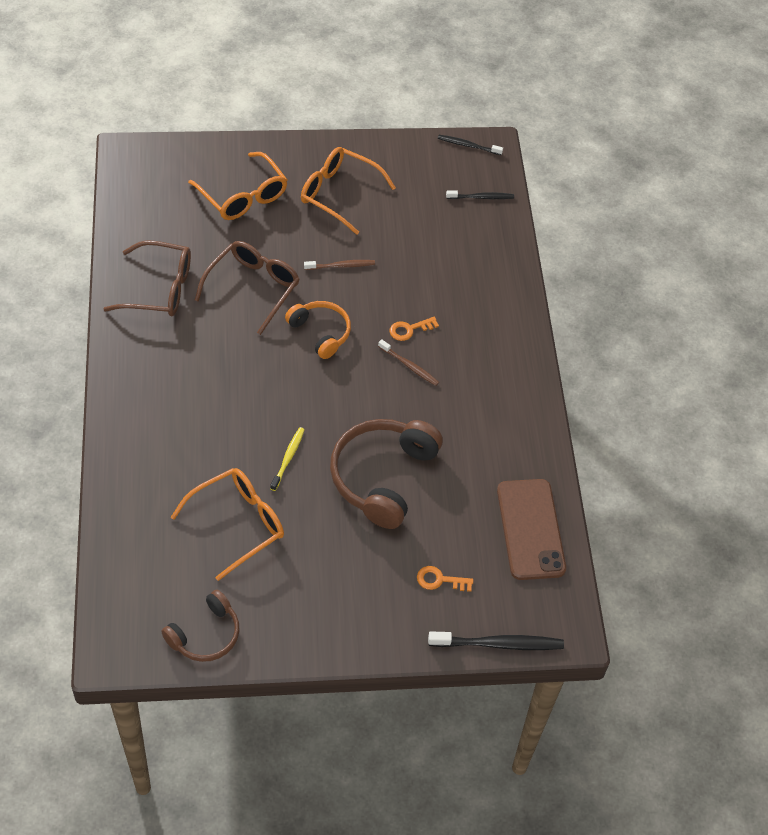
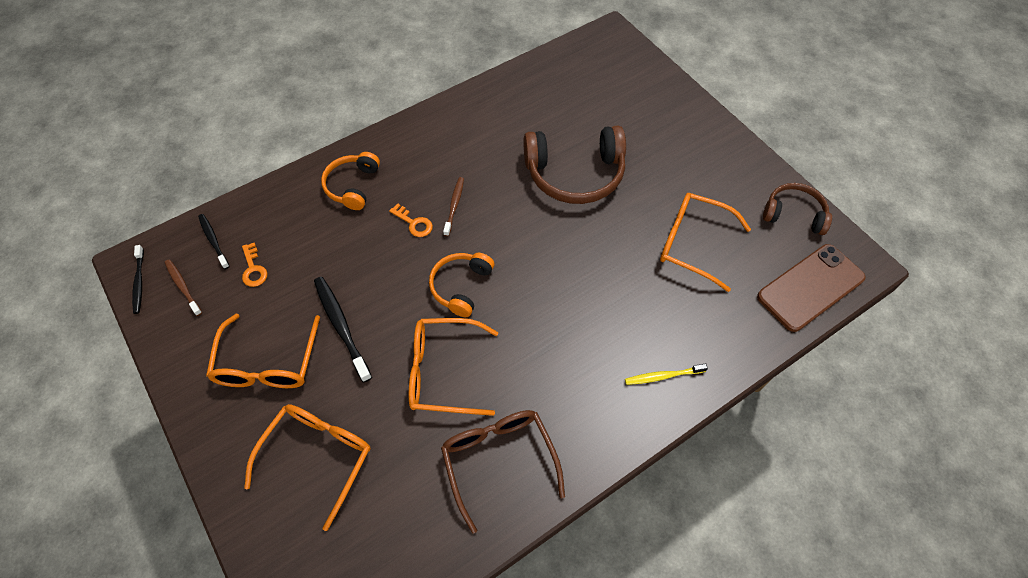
camera: 115 degrees left, 5 degrees up
brown glasses [195,241,300,335] -> orange glasses [409,318,498,416]
yellow toothbrush [270,427,305,491] -> yellow toothbrush moved to [625,363,708,385]
brown toothbrush [304,260,375,270] -> brown toothbrush moved to [165,260,202,316]
orange key [417,566,473,592] -> orange key moved to [242,243,267,287]
black toothbrush [428,632,564,650] -> black toothbrush moved to [314,277,372,383]
brown phone [497,479,566,580] -> brown phone moved to [757,244,866,332]
none -> orange headphones [321,152,380,210]

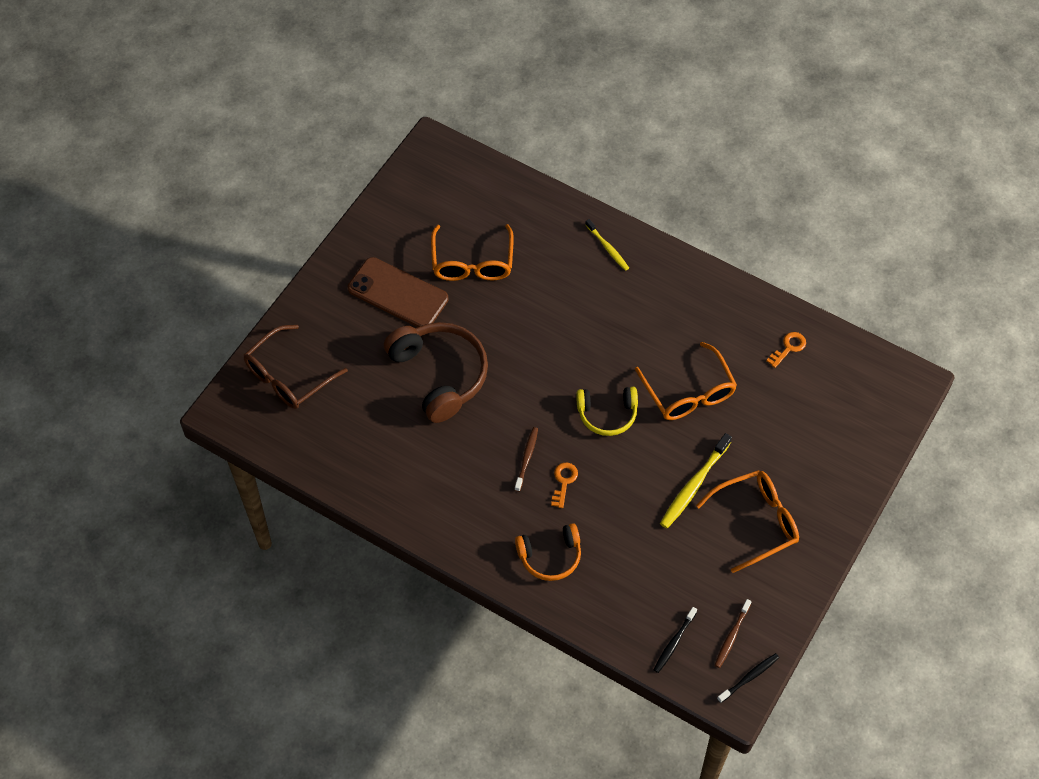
camera: 115 degrees left, 0 degrees up
orange key [242,243,267,287] -> orange key moved to [766,332,806,368]
orange glasses [244,404,371,531] -> none
black toothbrush [314,277,372,383] -> yellow toothbrush [660,433,732,528]
orange headphones [429,253,494,317] -> yellow headphones [576,387,638,436]
brown glasses [441,410,565,534] -> brown glasses moved to [244,325,348,409]
brown toothbrush [443,177,464,236] -> brown toothbrush turned 120 degrees clockwise [515,427,538,492]
brown phone [757,244,866,332] -> brown phone moved to [348,257,448,327]
brown headphones [763,183,832,235] -> none

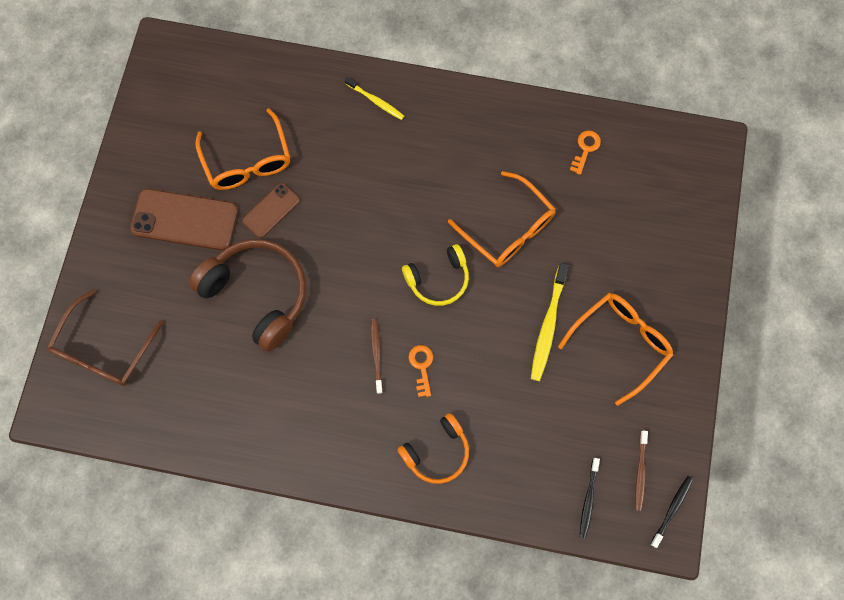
camera: 20 degrees left, 15 degrees up
none -> brown phone [242,183,300,238]

